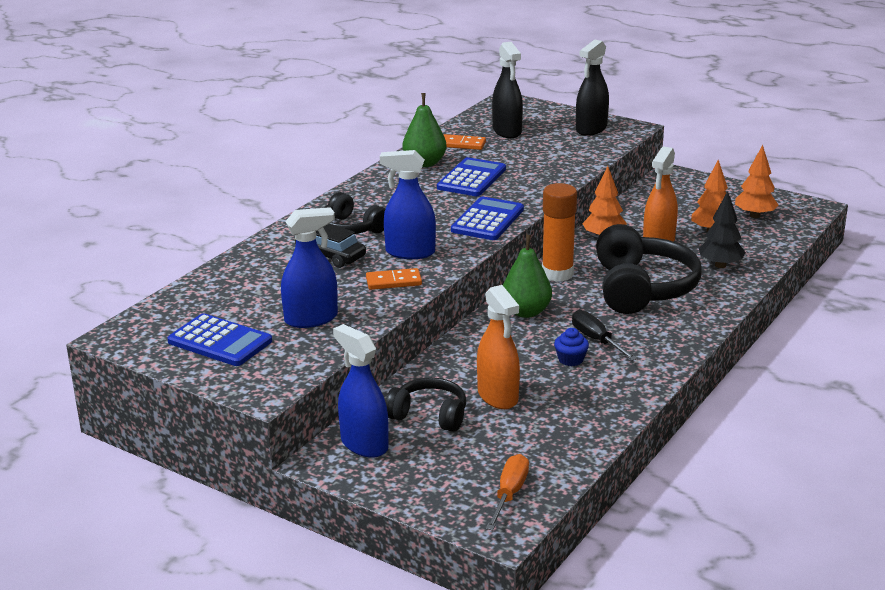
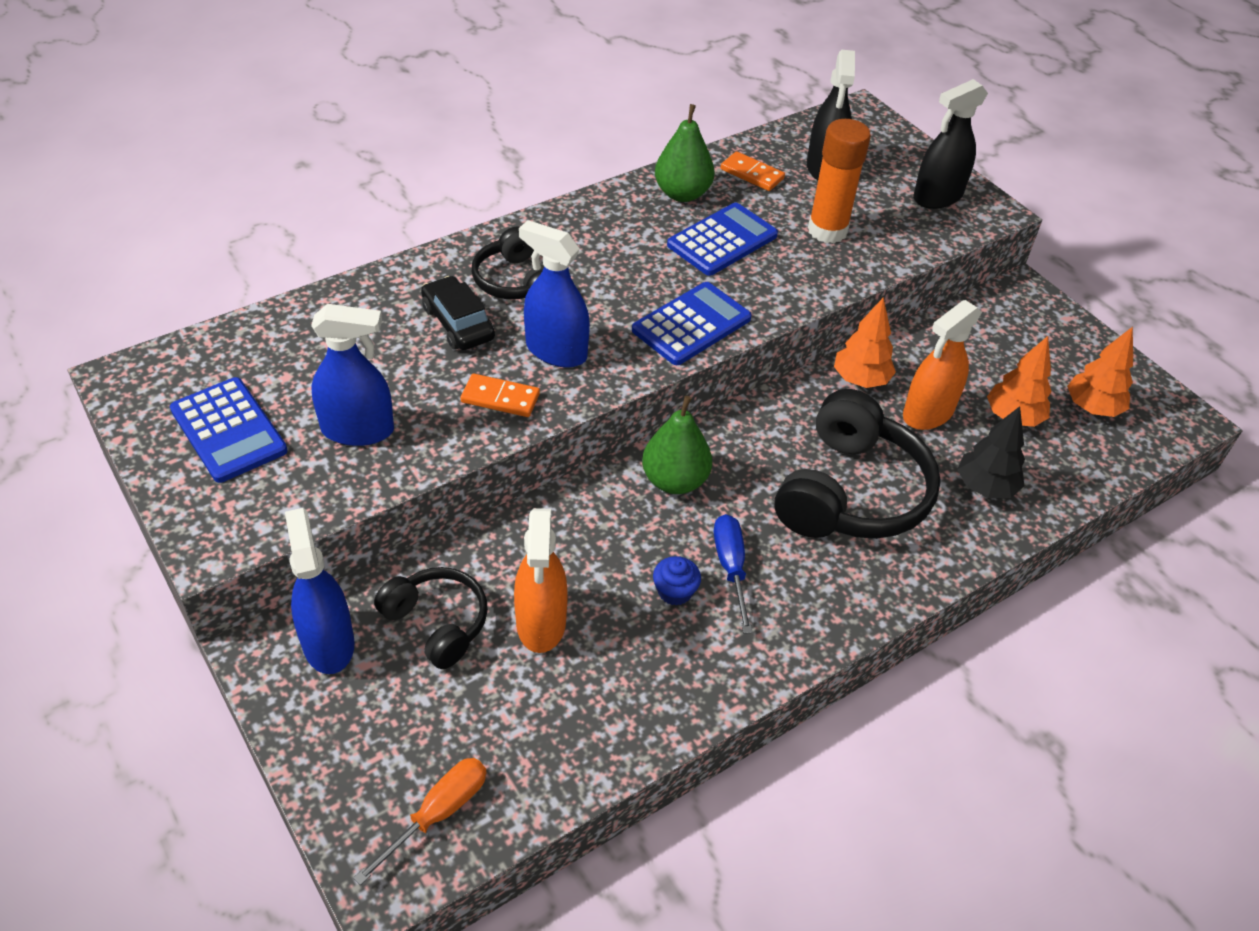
camera: 20 degrees right, 20 degrees up
orange glue stick [542,183,577,282] -> orange glue stick moved to [808,119,871,243]
black screwdriver [572,310,637,361] -> blue screwdriver [714,514,752,634]

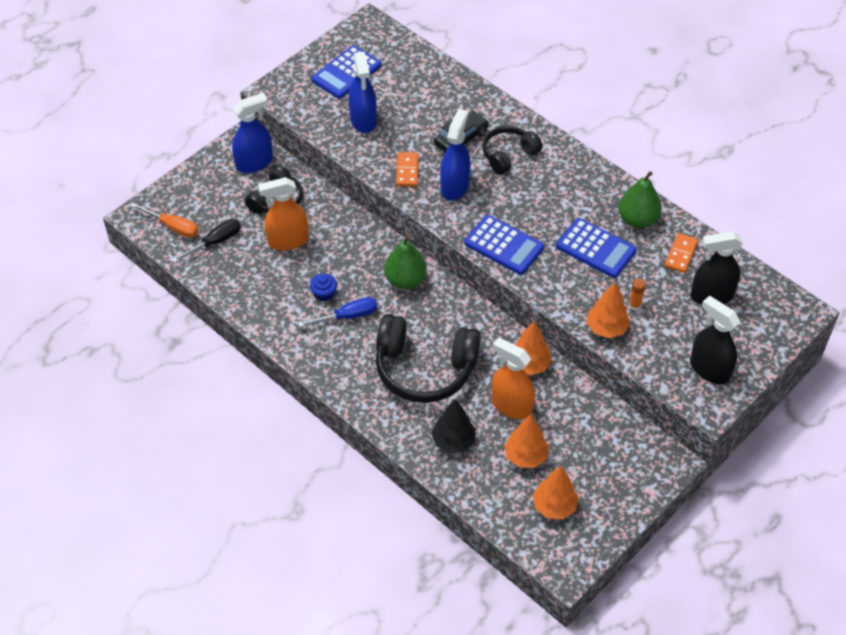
camera: 80 degrees right, 5 degrees up
orange glue stick [808,119,871,243] -> orange glue stick [629,278,646,311], size x0.43
none -> black screwdriver [172,219,241,263]
none -> orange tree [587,282,630,338]

